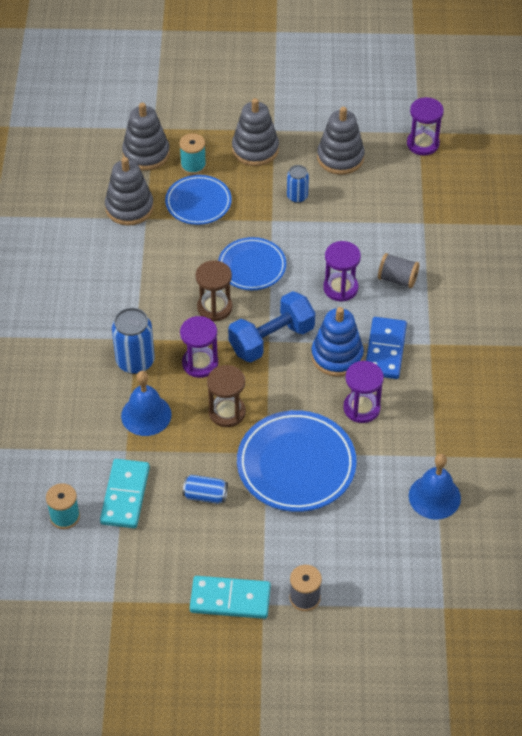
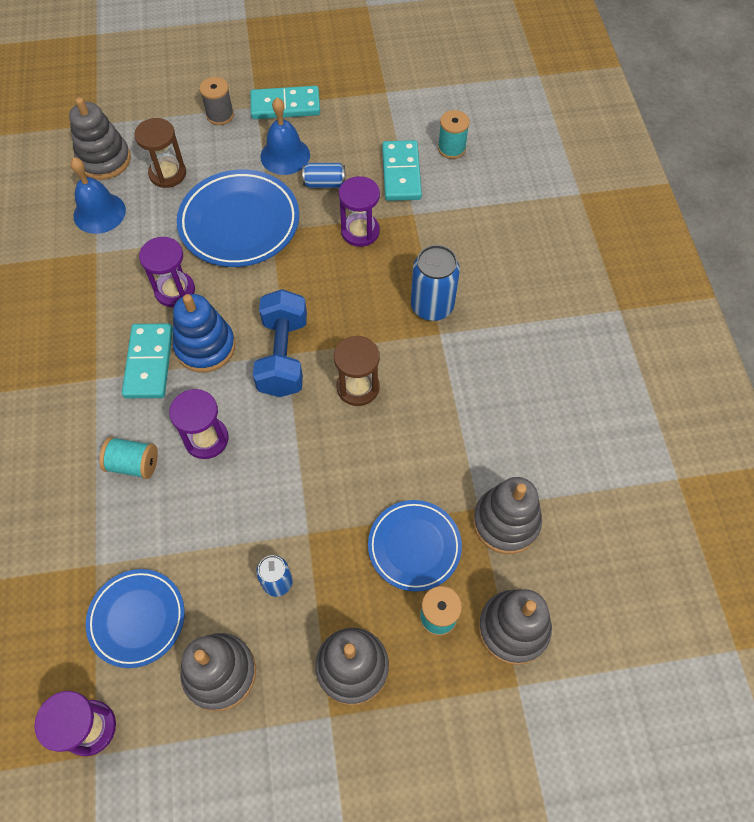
camera: 170 degrees right, 10 degrees up
blue bell [121,371,172,436] -> blue bell moved to [260,97,310,175]
purple hourglass [180,316,218,378] -> purple hourglass moved to [339,176,380,247]
brown hourglass [207,365,246,427] -> brown hourglass moved to [134,118,186,188]
blue plate [218,237,286,290] -> blue plate moved to [86,569,185,668]
blue dumbbell [228,291,315,362] -> blue dumbbell turned 45 degrees counterclockwise [253,289,307,397]
blue domino [366,317,407,379] -> turquoise domino [122,324,173,398]
grey spool [378,253,420,288] -> turquoise spool [99,437,158,479]
none -> grey stacking toy [69,97,131,180]

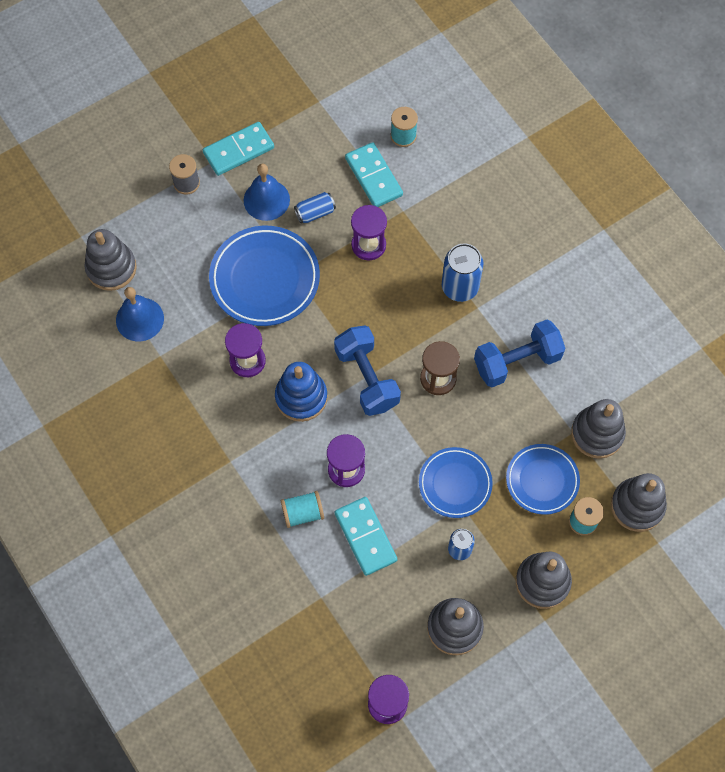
camera: 25 degrees left, 5 degrees up
blue plate [86,569,185,668] -> blue plate moved to [419,447,493,518]
turquoise domino [122,324,173,398] -> turquoise domino moved to [335,497,397,576]
brown hourglass [134,118,186,188] -> none
none -> blue dumbbell [474,320,565,387]

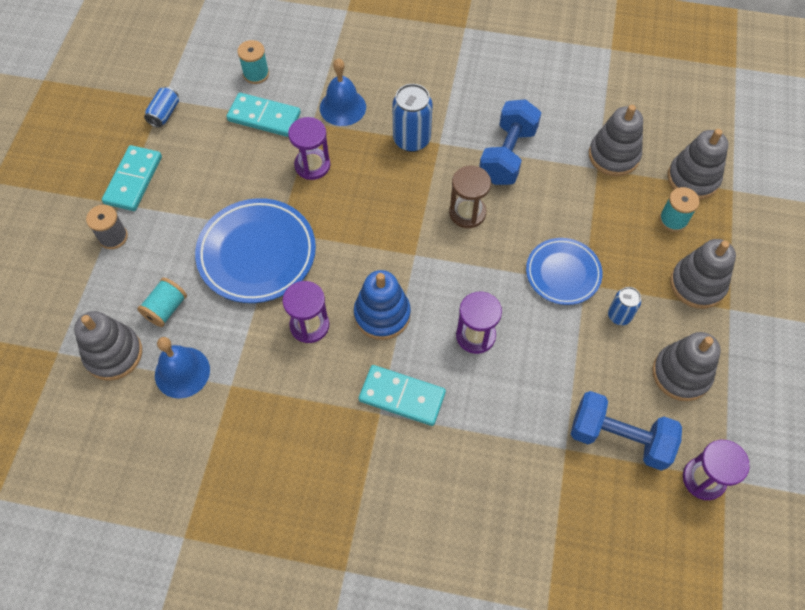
camera: 45 degrees left, 5 degrees down
blue bell [243,164,290,221] -> blue bell moved to [320,58,366,126]
turquoise spool [281,491,324,528] -> turquoise spool moved to [137,278,187,327]
blue can [294,192,336,223] -> blue can moved to [144,87,179,128]
blue dumbbell [334,325,401,416] -> blue dumbbell moved to [571,391,682,471]
turquoise domino [335,497,397,576] -> turquoise domino moved to [359,365,446,426]
blue plate [506,444,580,515] -> none

